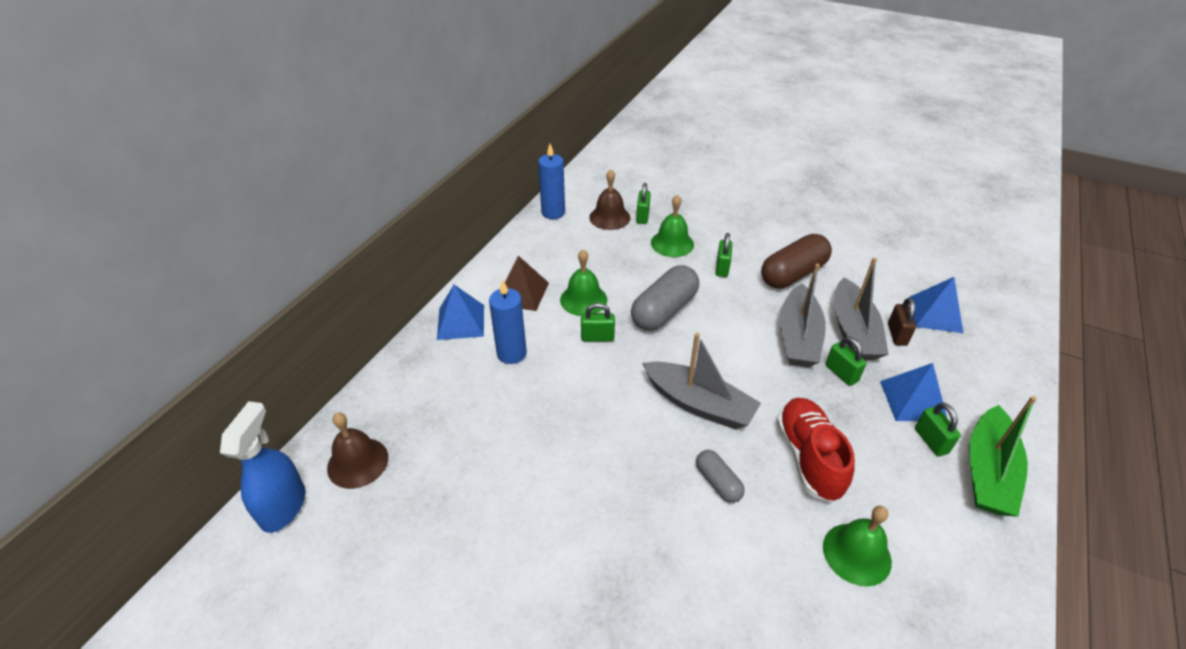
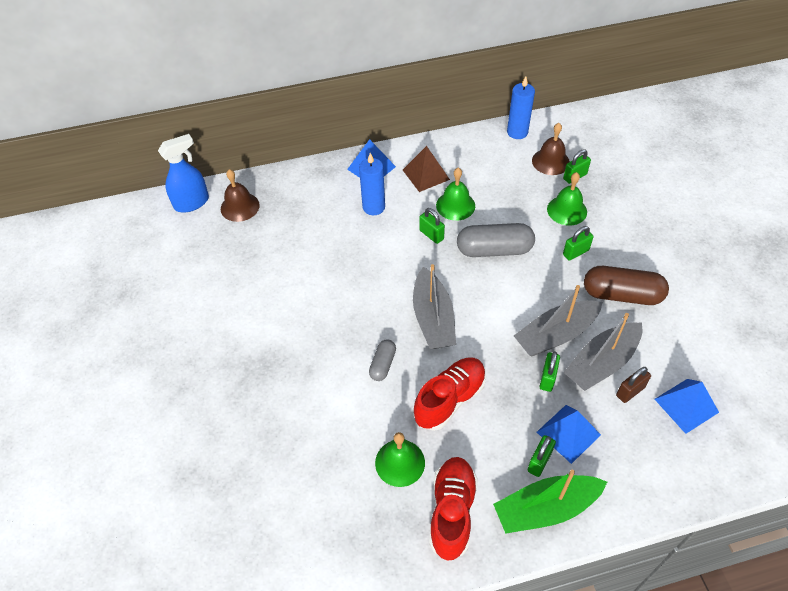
camera: 50 degrees right, 10 degrees up
none -> red shoe [429,457,478,561]

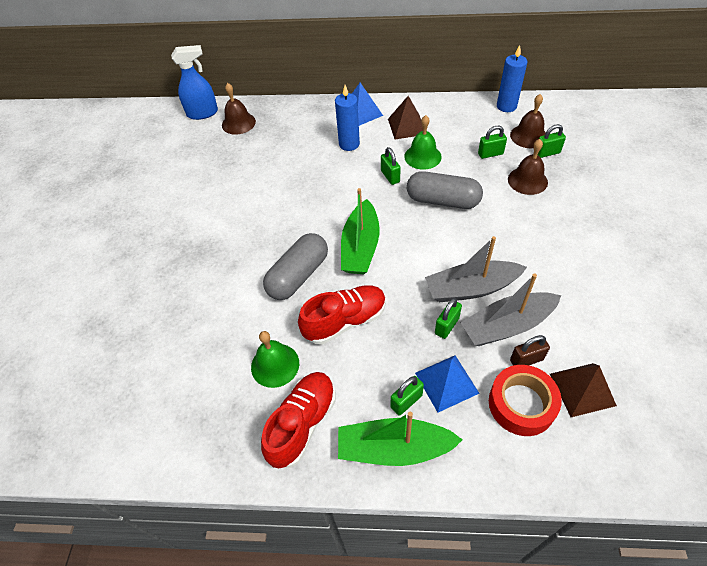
camera: 20 degrees right, 0 degrees up
grey capsule [369,339,396,381] -> grey capsule [263,233,328,300], size x1.86
grey boat [413,264,456,349] -> green boat [341,188,380,274]
green bell [547,172,587,226] -> brown bell [508,139,548,195]
green padlock [563,226,593,261] -> green padlock moved to [478,126,507,159]
brown capsule [584,266,669,305] -> none
blue pyramid [654,379,719,434] -> brown pyramid [550,363,617,417]
none -> red tape [489,365,562,436]

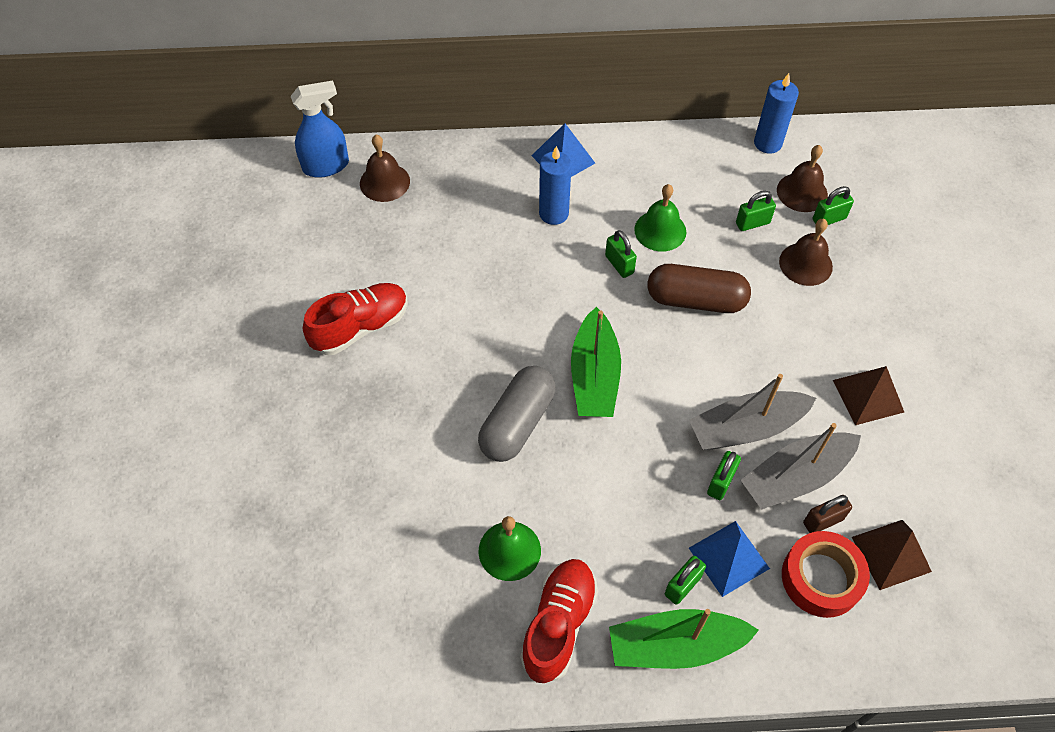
camera: 10 degrees left, 5 degrees up
red shoe [298,285,386,345] -> red shoe moved to [303,283,408,355]
brown pyramid [388,96,423,139] -> brown pyramid moved to [833,366,904,425]
grey capsule [407,171,483,209] -> brown capsule [647,264,751,313]

